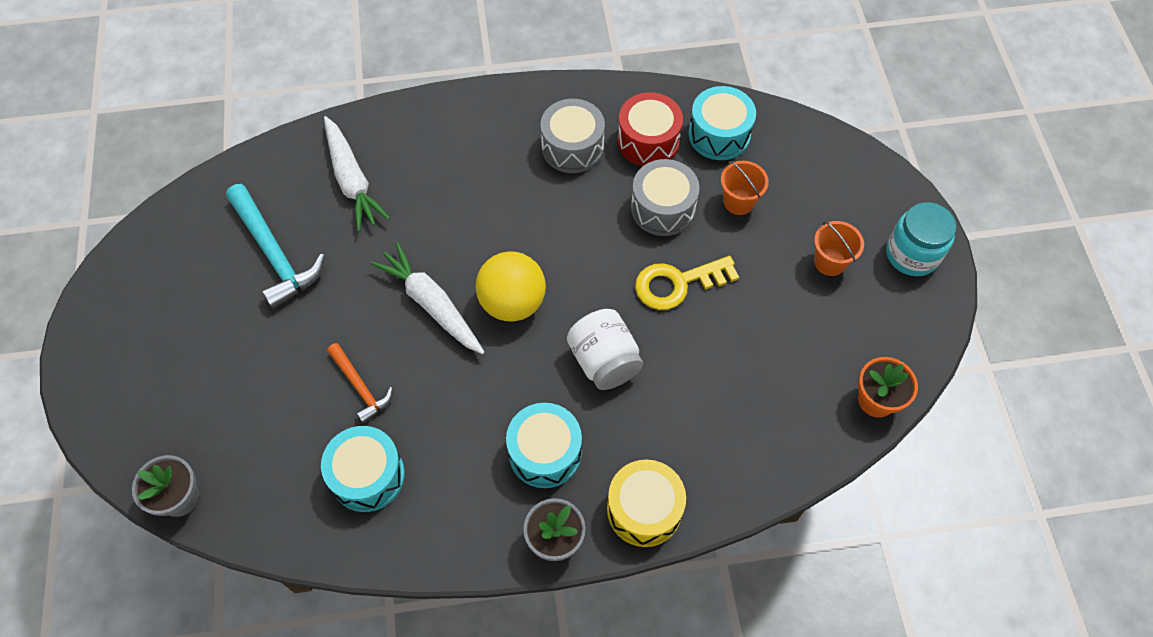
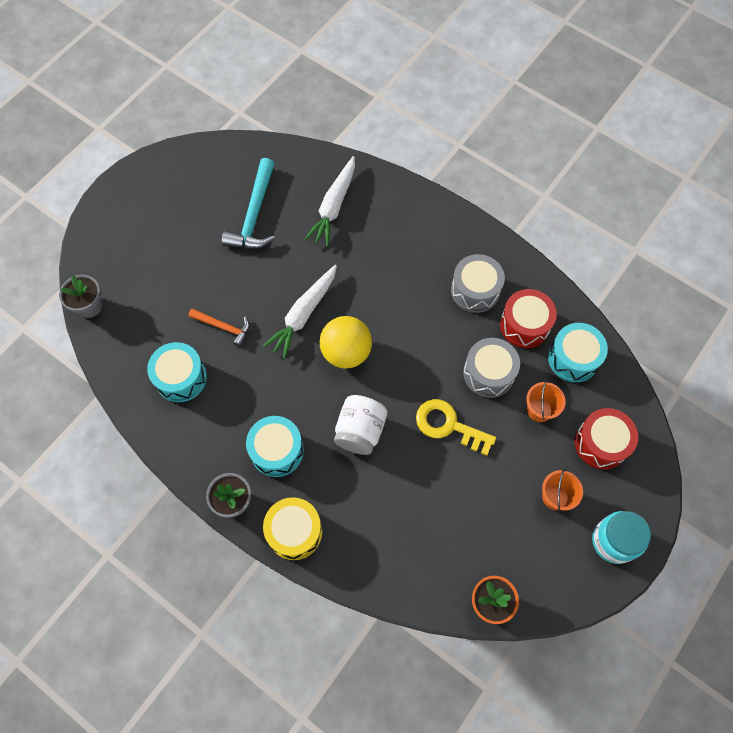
camera: 45 degrees right, 5 degrees up
orange hammer [327,343,393,424] -> orange hammer turned 75 degrees counterclockwise [188,309,250,347]
white carrot [370,242,485,354] -> white carrot turned 150 degrees counterclockwise [263,265,337,359]
none -> red drum [575,408,638,469]

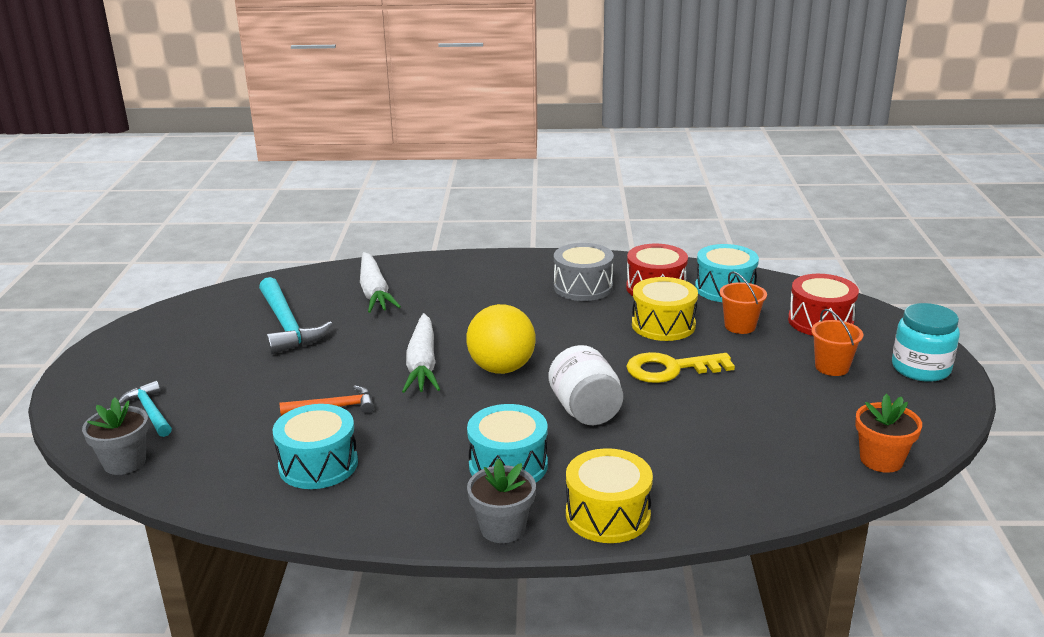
camera: 35 degrees left, 40 degrees down
grey drum [463,338,520,398] -> yellow drum [632,277,698,341]
none -> turquoise hammer [119,381,172,437]

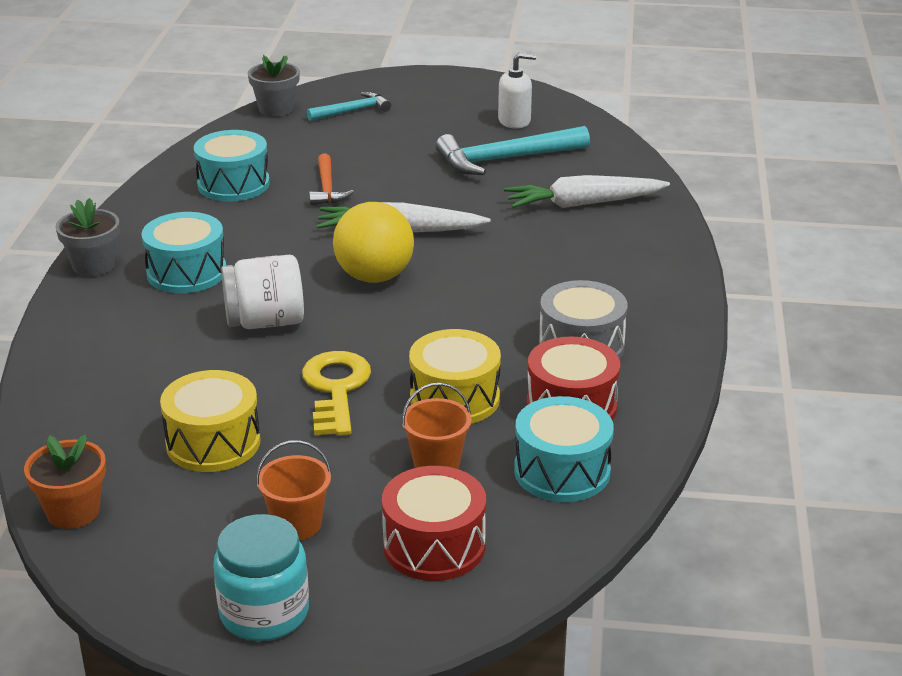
camera: 95 degrees right, 5 degrees up
yellow drum [566,448,653,543] -> yellow drum moved to [160,370,261,472]
none -> white soap dispenser [498,53,536,128]

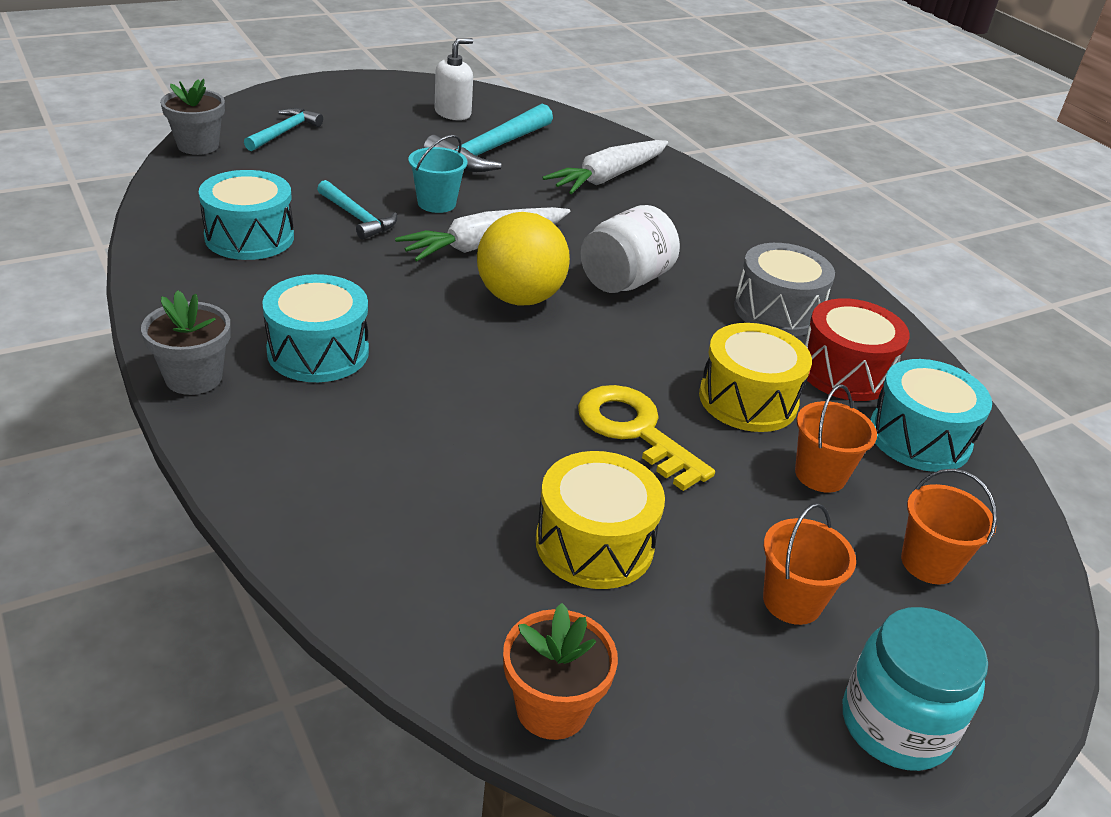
camera: 40 degrees left, 5 degrees up
white jar [221,255,304,329] -> white jar moved to [580,205,680,293]
orange hammer [309,153,354,205] -> turquoise hammer [317,180,397,240]
red drum [382,466,486,581] -> orange bucket [901,469,997,585]
none -> turquoise bucket [408,135,468,213]

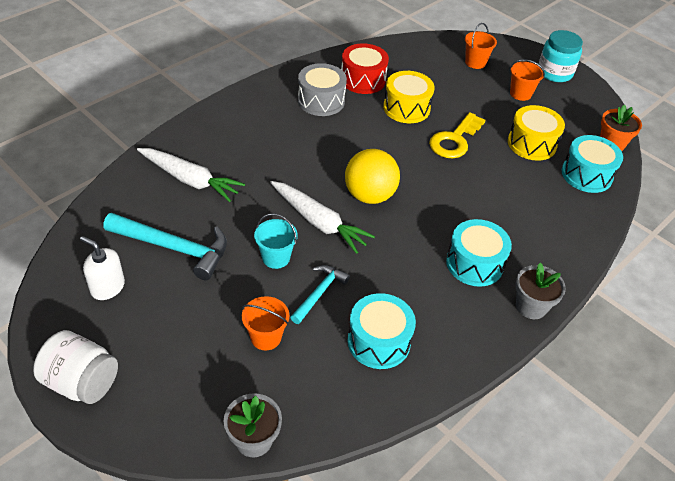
camera: 105 degrees left, 10 degrees up
turquoise hammer [244,108,323,151] -> none
white jar [580,205,680,293] -> white jar moved to [33,330,118,404]
orange bucket [795,384,877,493] -> orange bucket moved to [242,296,289,350]
turquoise drum [870,359,992,472] -> turquoise drum moved to [562,135,623,193]

